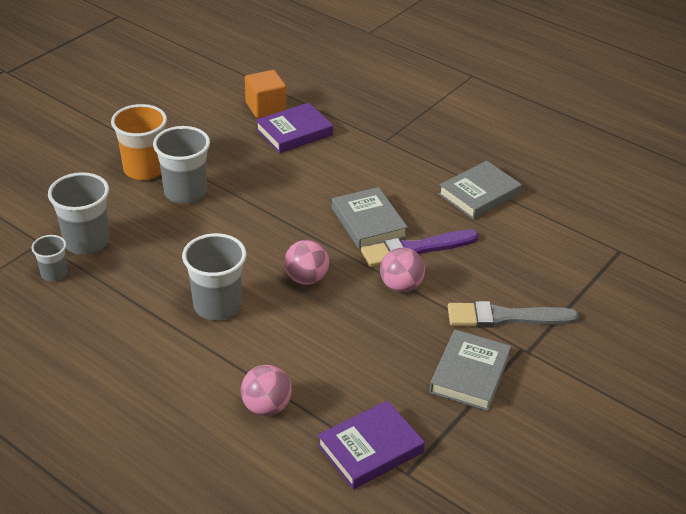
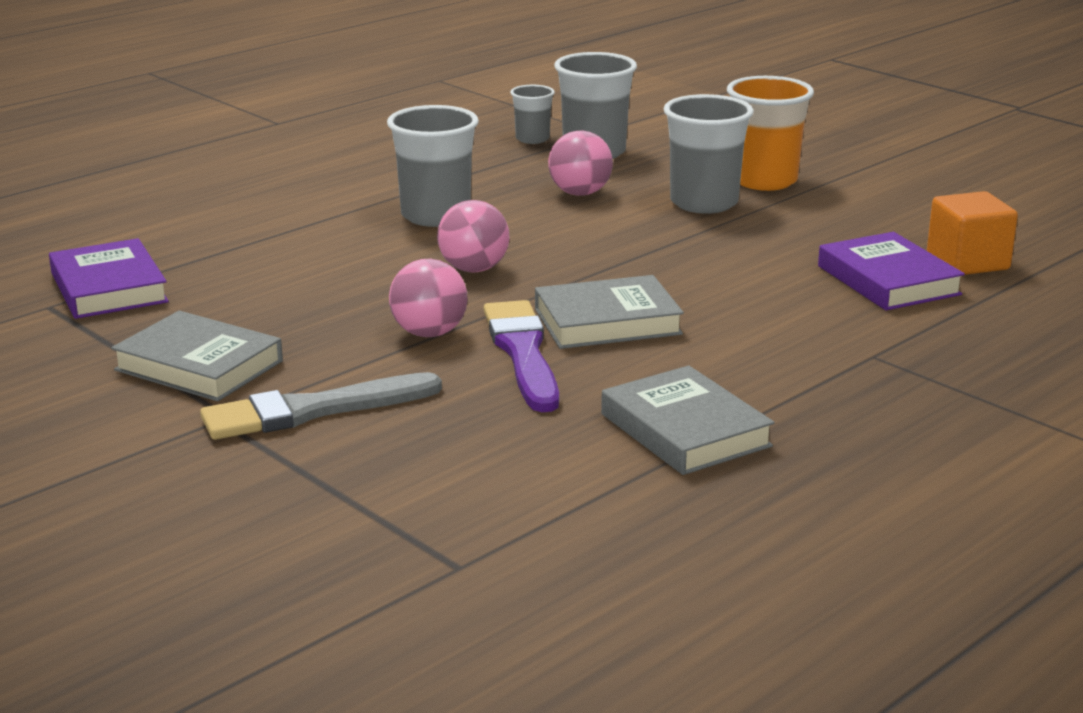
camera: 100 degrees right, 15 degrees down
pink ball [241,365,292,416] -> pink ball moved to [548,131,613,196]
grey brush [448,301,579,327] -> grey brush turned 120 degrees counterclockwise [200,372,442,440]

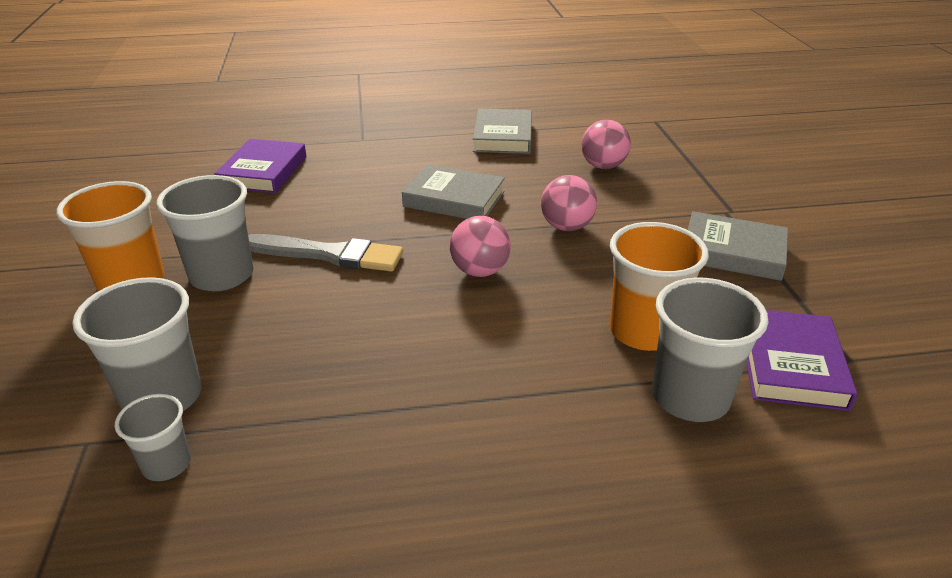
camera: 145 degrees left, 10 degrees up
grey book [111,311,283,401] -> grey book turned 45 degrees counterclockwise [688,211,788,281]
grey brush [200,372,442,440] -> grey brush moved to [248,234,403,271]
grey cup [387,105,479,227] -> grey cup moved to [652,278,769,422]
purple brush [484,300,559,412] -> none
pink ball [548,131,613,196] -> pink ball moved to [581,120,631,169]
orange cube [927,191,1018,275] -> none
none -> orange cup [610,222,709,351]

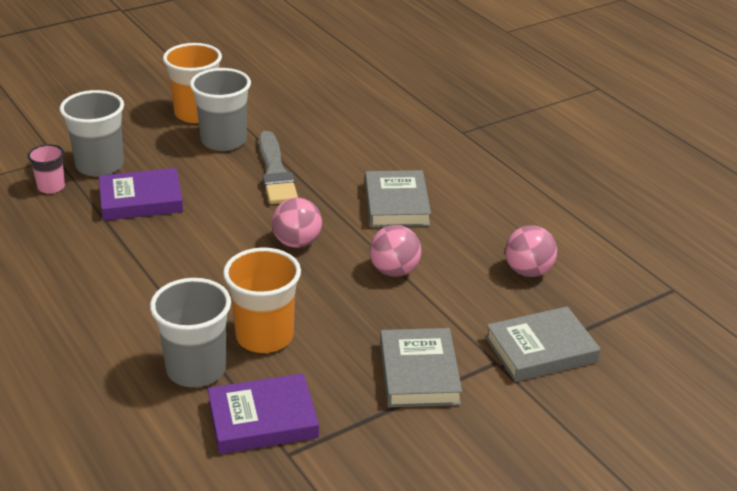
camera: 65 degrees right, 0 degrees up
grey cup [115,394,191,481] -> pink cup [27,144,65,194]
purple book [214,139,306,193] -> purple book moved to [99,168,183,221]
grey book [473,109,532,154] -> grey book moved to [485,306,601,382]

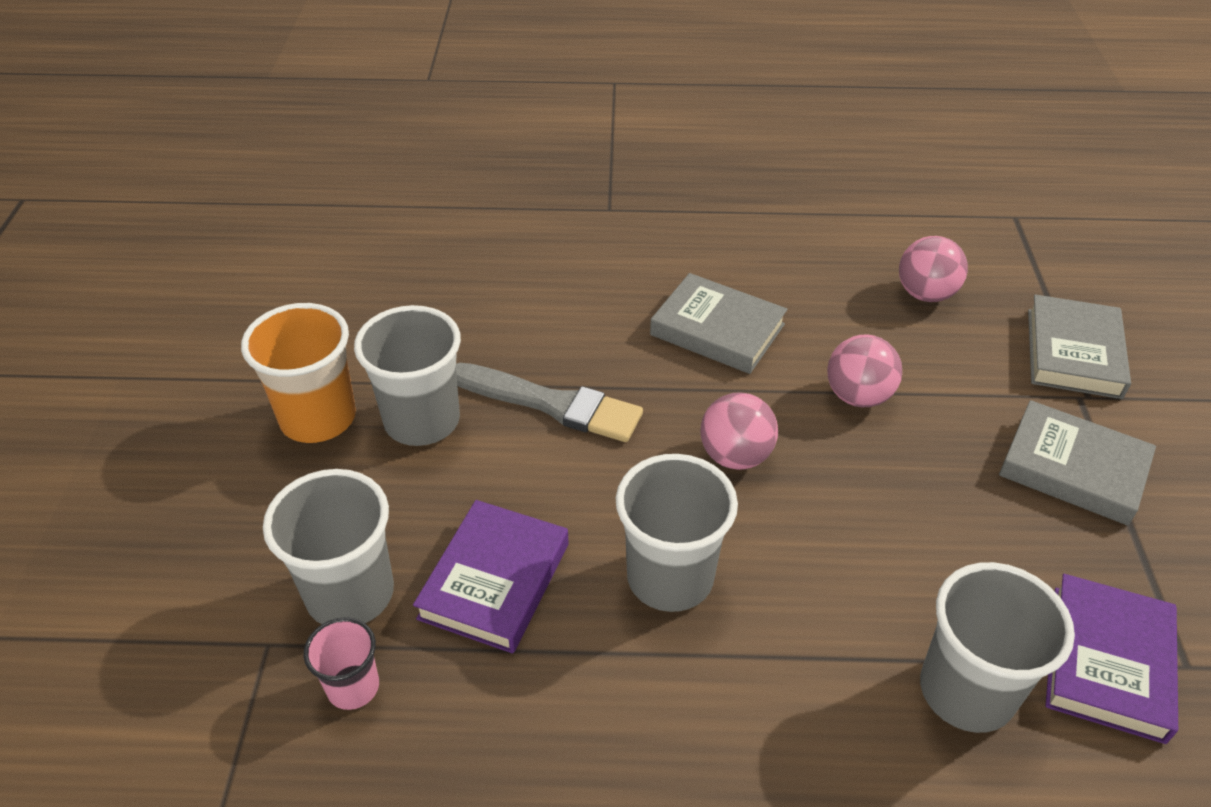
camera: 55 degrees left, 10 degrees up
orange cup [223,247,301,353] -> none
none -> grey cup [616,454,738,612]

